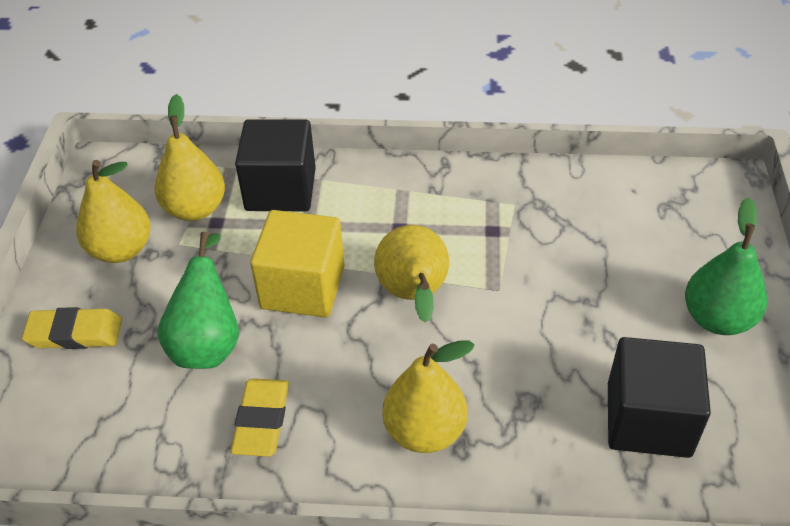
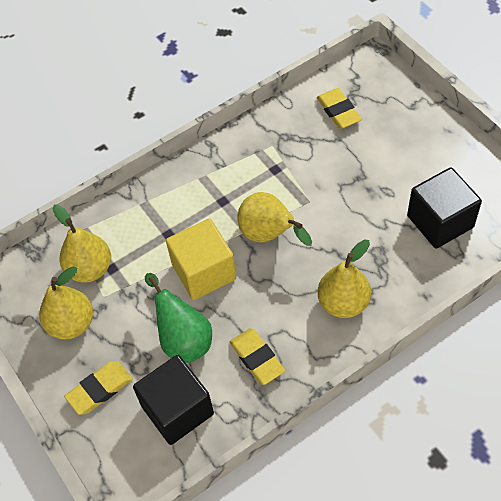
camera: 35 degrees left, 10 degrees up
black cube [235,119,316,211] -> black cube moved to [133,355,214,445]
green pear [685,197,767,335] -> none
none -> yellow eraser [317,88,362,129]

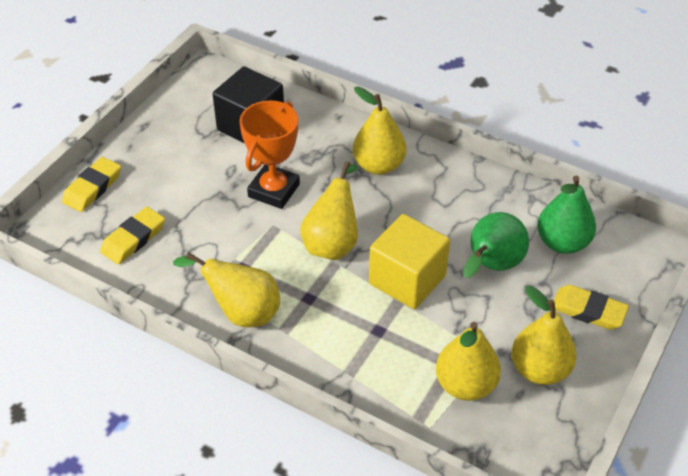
camera: 120 degrees left, 10 degrees down
black cube [133,355,214,445] -> green pear [537,176,596,254]
yellow eraser [230,328,285,385] -> yellow eraser moved to [62,157,121,212]
none -> yellow pear [173,252,280,327]
none -> orange trophy [240,100,300,209]

